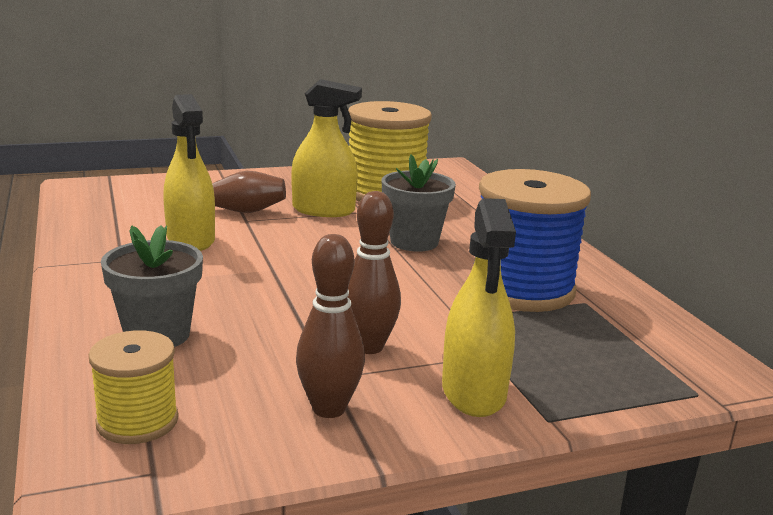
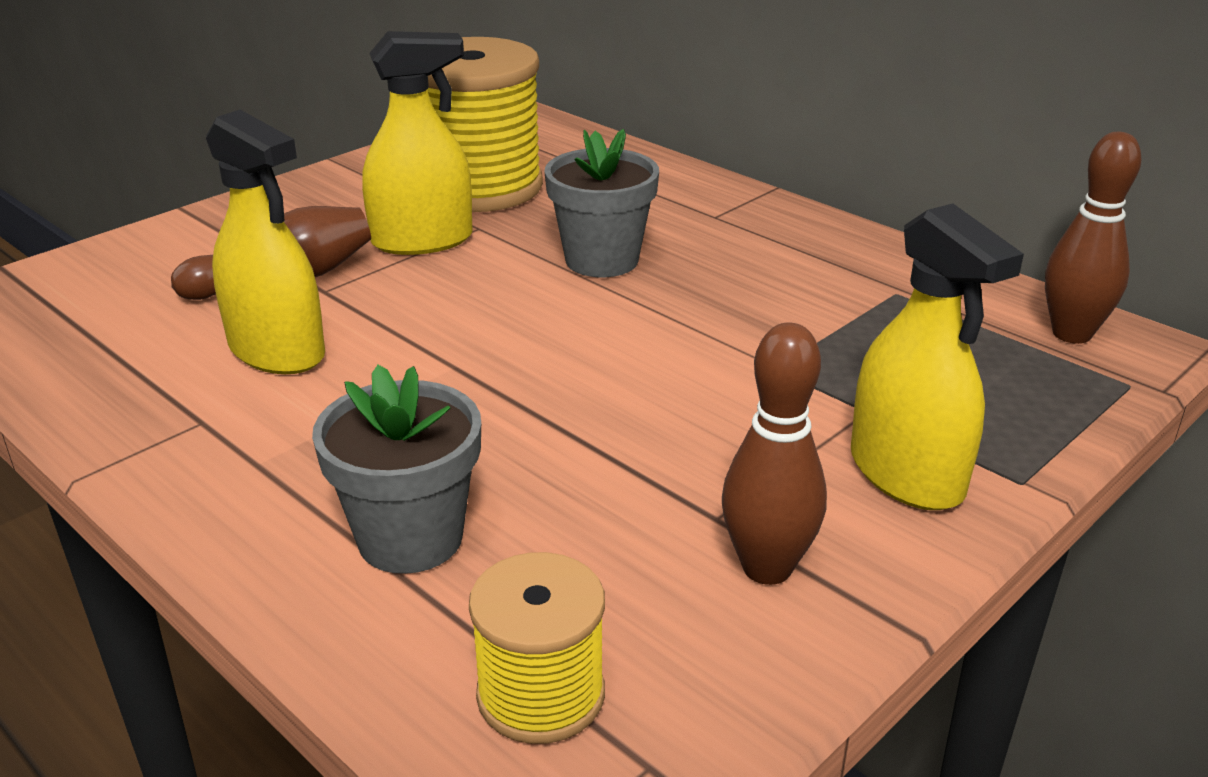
camera: 25 degrees left, 10 degrees up
brown bowling pin [348,191,401,354] -> brown bowling pin moved to [1045,132,1142,344]
blue spool [474,169,591,312] -> none

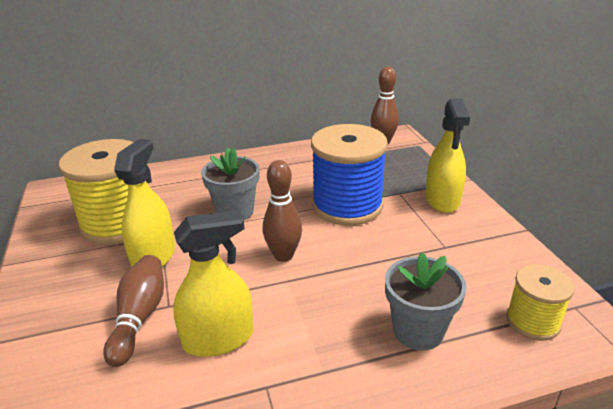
camera: 60 degrees left, 0 degrees up
brown bowling pin [722,322,827,585] -> brown bowling pin moved to [263,160,302,262]
yellow spray bottle [851,203,1024,510] -> yellow spray bottle turned 90 degrees clockwise [425,98,470,213]
none -> blue spool [311,124,388,225]

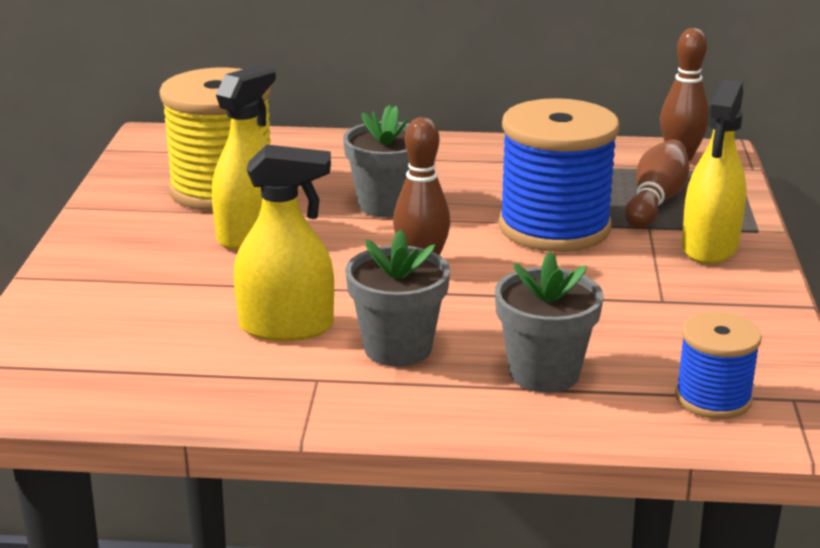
camera: 20 degrees right, 5 degrees down
brown bowling pin [103,255,164,367] -> brown bowling pin moved to [625,139,690,229]
yellow spool [506,264,575,341] -> blue spool [675,312,762,419]
none -> grey flower pot [345,229,450,366]

